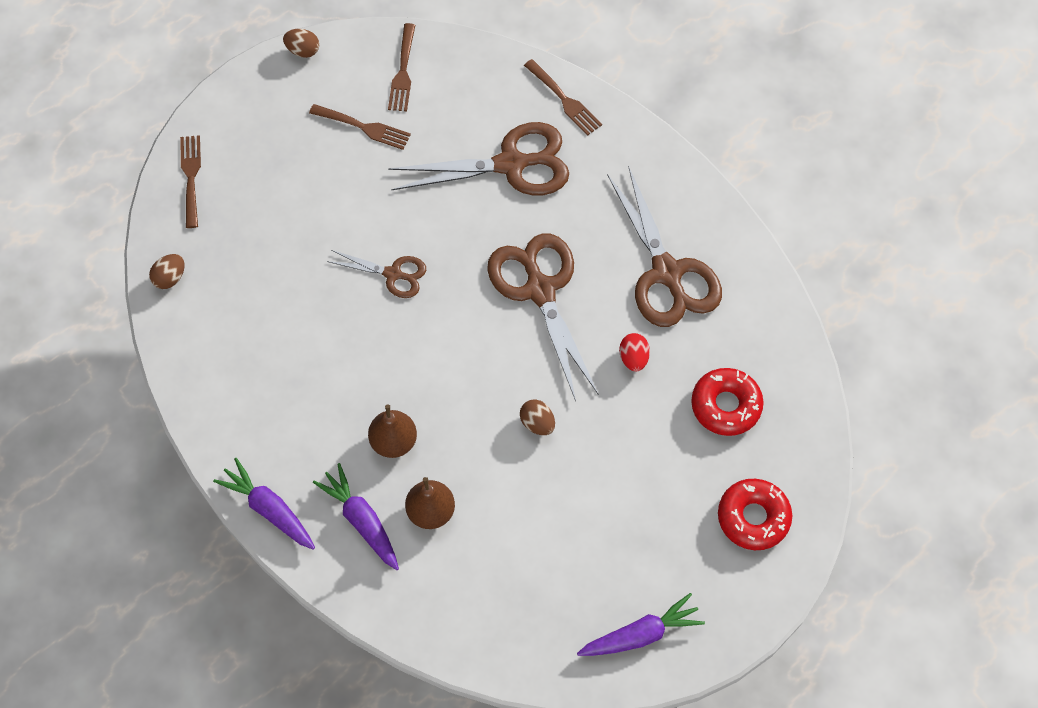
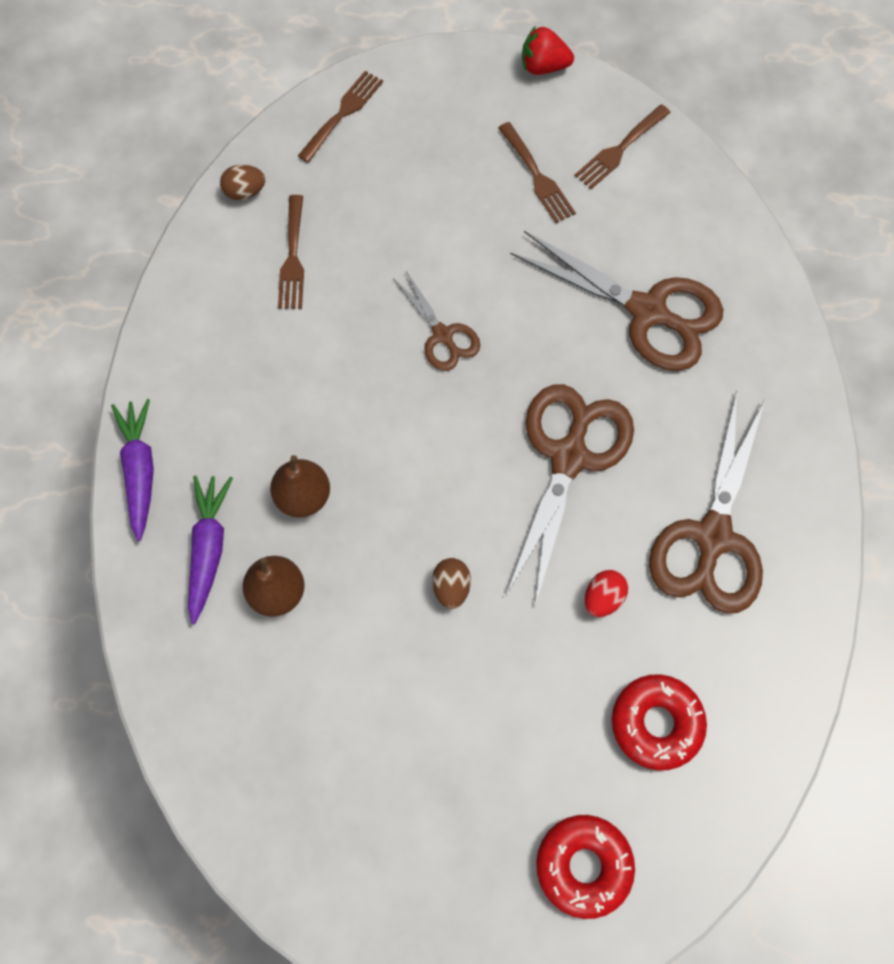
camera: 40 degrees right, 5 degrees up
brown egg [283,29,319,58] -> red strawberry [522,26,574,75]
brown fork [524,59,602,135] -> brown fork moved to [278,195,304,309]
purple carrot [577,593,705,656] -> none

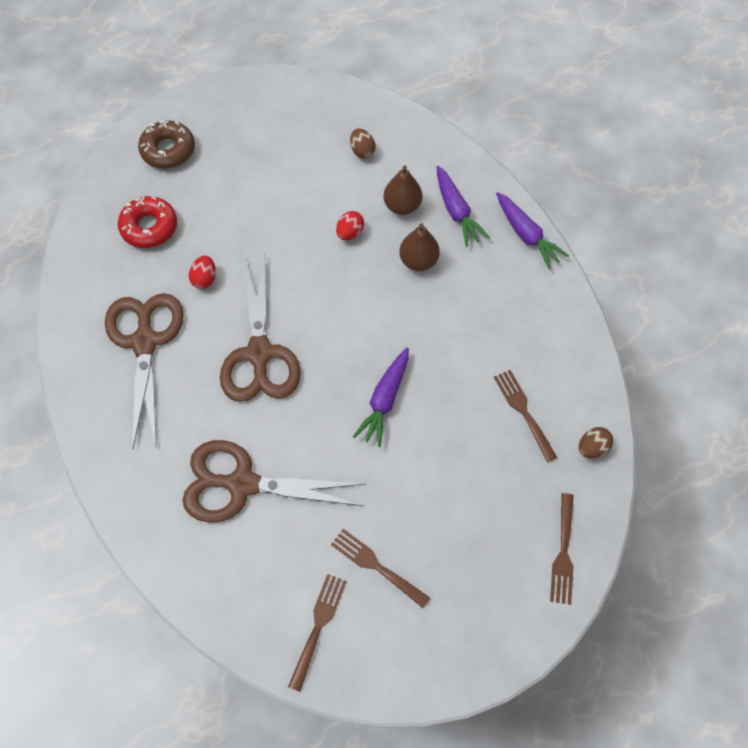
camera: 155 degrees right, 5 degrees down
brown scissors [393,271,480,371] -> purple carrot [353,347,409,447]
brown egg [432,558,471,609] -> brown egg moved to [350,129,376,159]
red strawberry [522,26,574,75] -> none
red donut [536,815,635,919] -> brown donut [138,120,195,169]
none -> red egg [336,211,364,240]

